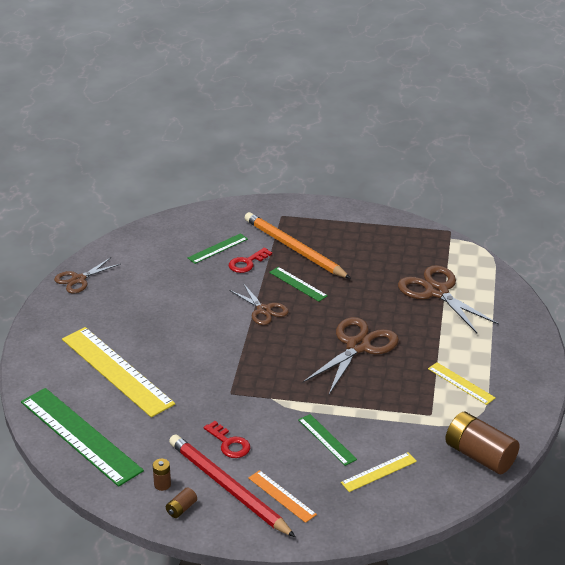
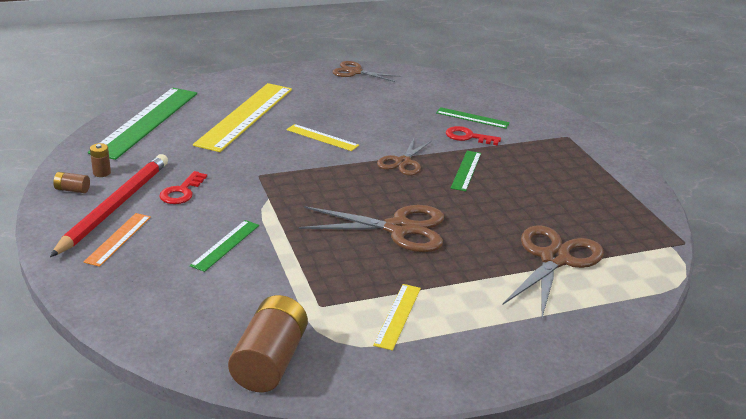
camera: 60 degrees right, 5 degrees down
orange pencil [245,212,351,279] -> none
yellow ruler [341,452,417,492] -> yellow ruler moved to [286,124,359,151]

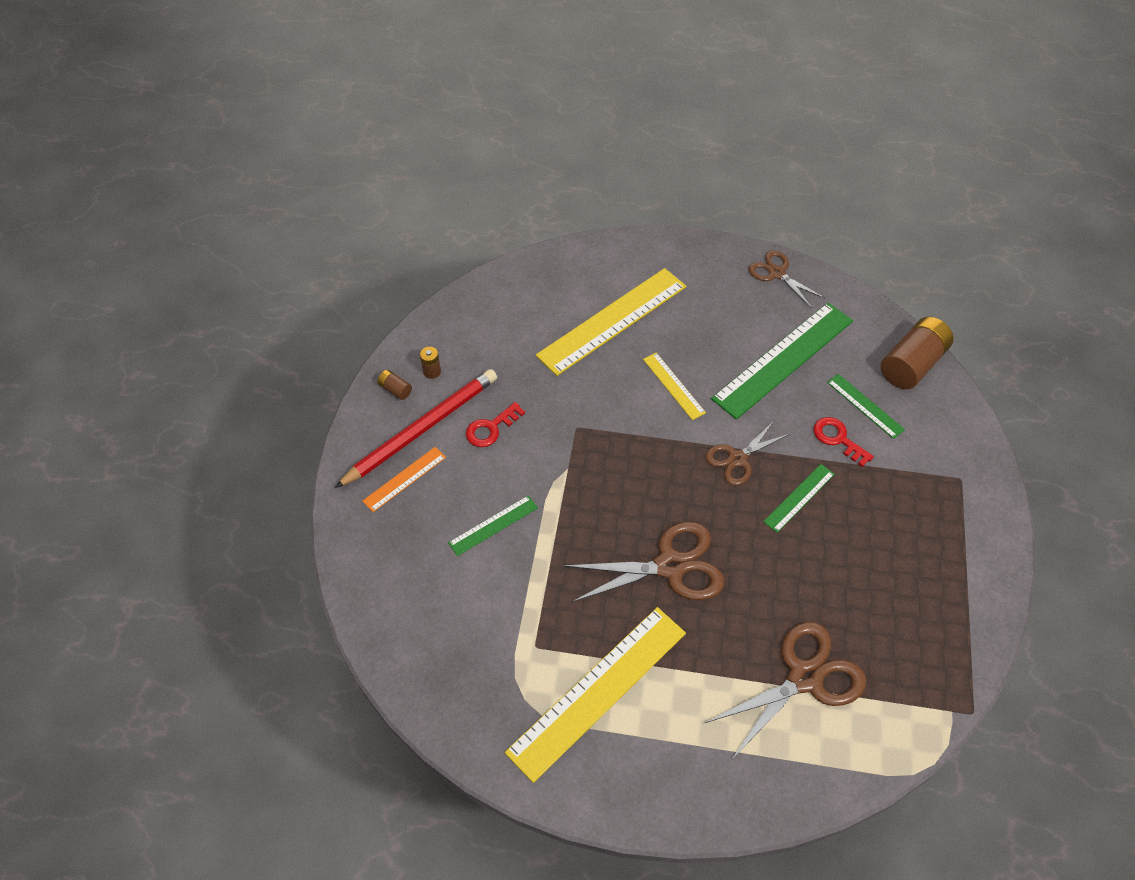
camera: 30 degrees right, 25 degrees up
green ruler [88,88,197,160] -> green ruler moved to [711,303,853,419]
brown battery [228,295,308,392] -> brown battery moved to [881,317,954,389]
brown scissors [298,205,444,252] -> brown scissors turned 45 degrees counterclockwise [563,521,725,603]
yellow ruler [373,284,421,351] -> yellow ruler [505,607,686,783], size x2.07

